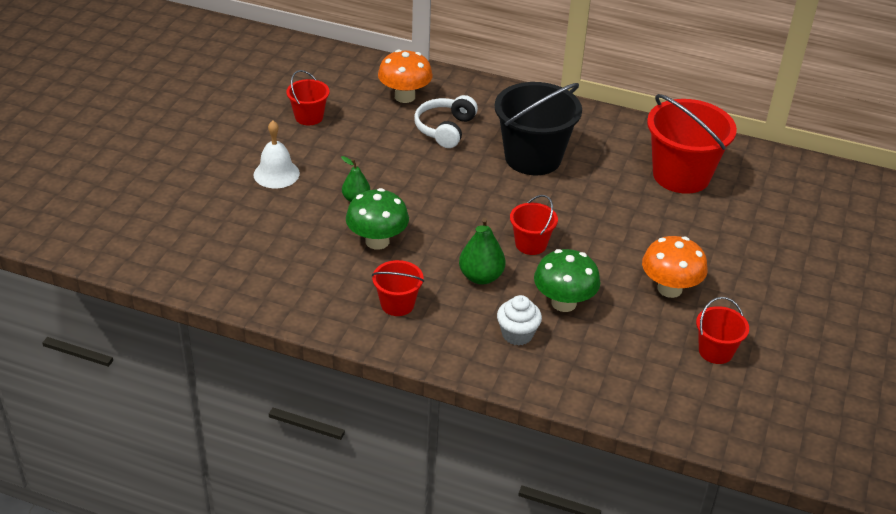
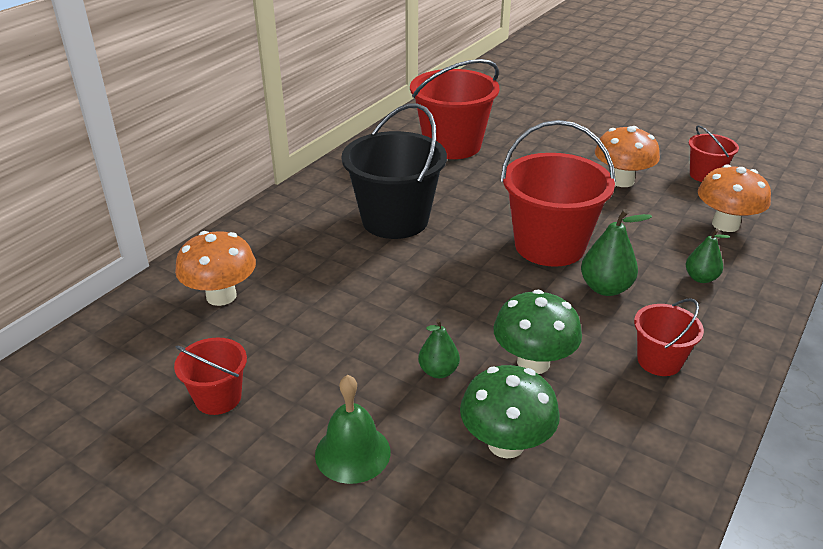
camera: 75 degrees left, 5 degrees down
white bell [253,121,300,188] -> green bell [315,375,391,484]
white headphones [414,95,478,148] -> none
white cupcake [497,295,542,346] -> green pear [686,229,730,283]
red bucket [510,195,558,255] -> red bucket [501,120,616,267], size x1.95
green mushroom [534,249,600,312] -> green mushroom moved to [460,365,560,458]
none -> orange mushroom [698,165,771,232]

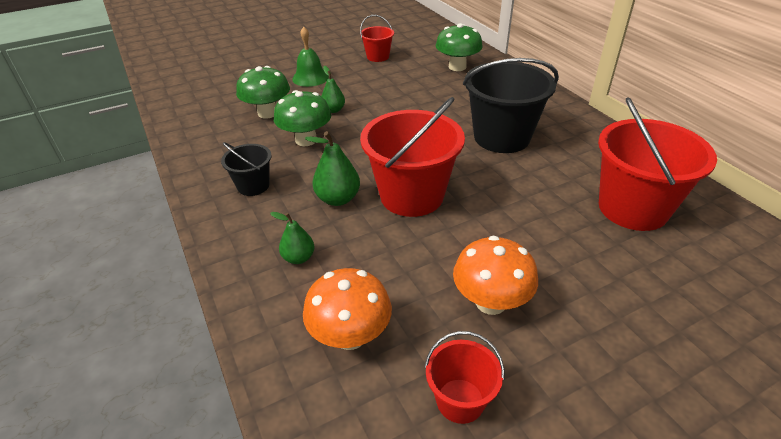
camera: 120 degrees right, 5 degrees up
orange mushroom [175,231,256,306] -> green mushroom [436,23,483,71]
red bucket [634,298,704,376] -> black bucket [221,142,272,196]

